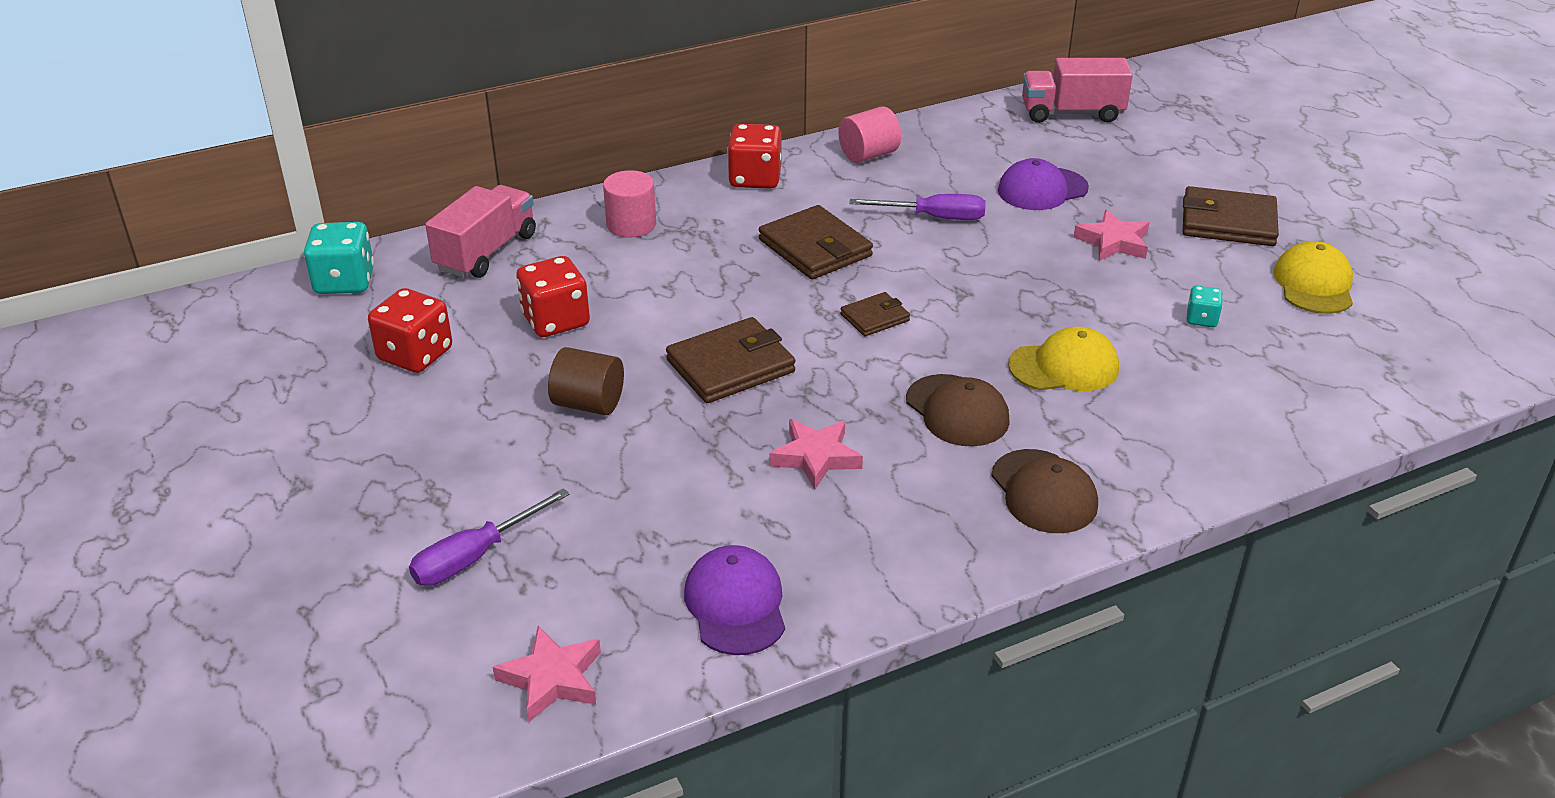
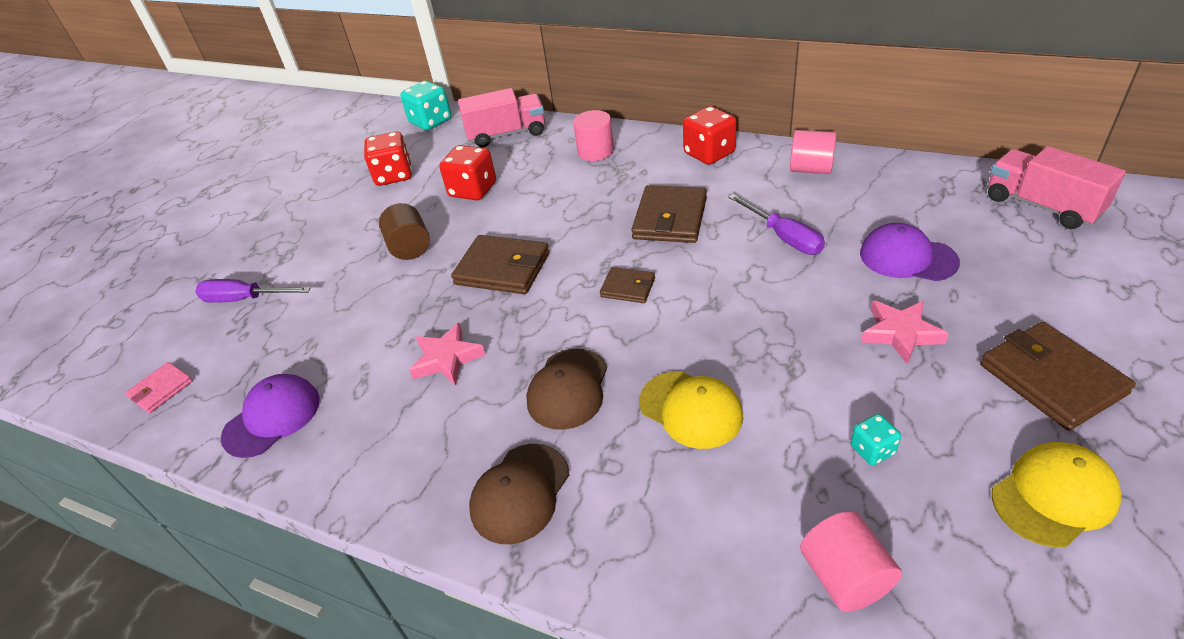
camera: 55 degrees right, 5 degrees up
pink star [493,626,601,722] -> pink wallet [125,362,193,413]
none -> pink cylinder [800,511,902,612]

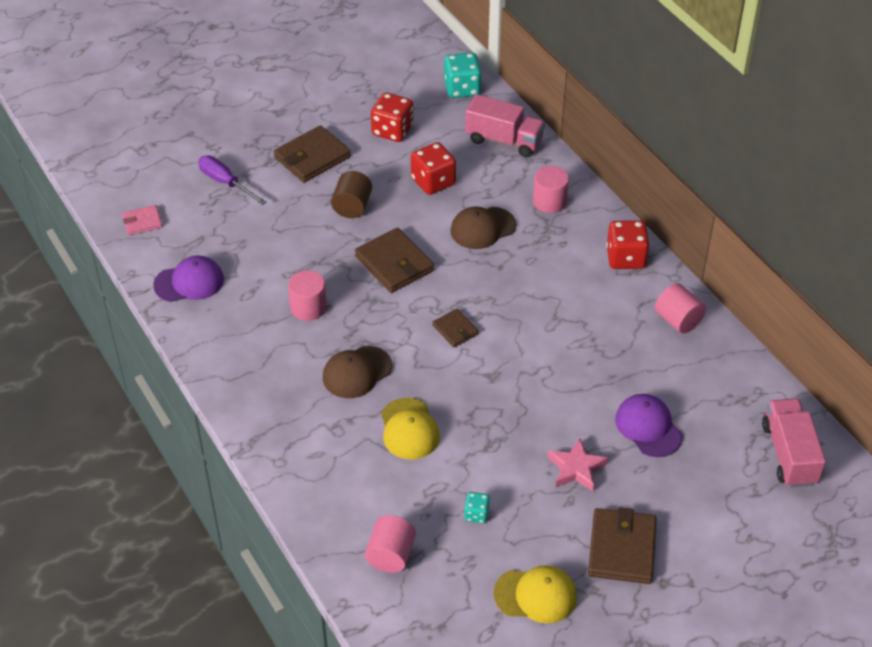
camera: 30 degrees right, 5 degrees up
pink star [409,323,486,386] -> pink cylinder [288,270,327,321]
brown cap [469,444,569,544] -> brown cap moved to [450,207,516,249]
brown wallet [631,185,707,243] -> brown wallet moved to [274,125,351,183]
purple screwdriver [728,194,825,255] -> none

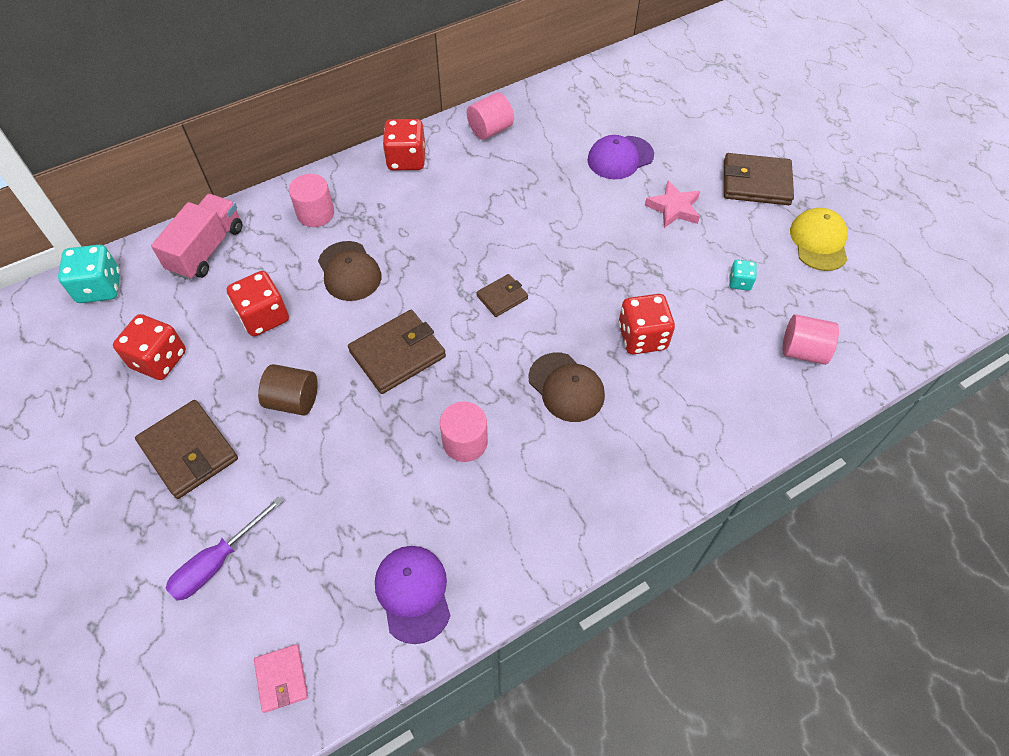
camera: 90 degrees left, 10 degrees up
yellow cap [381,398,440,460] -> red dice [619,294,675,354]
pink truck [762,398,826,487] -> none

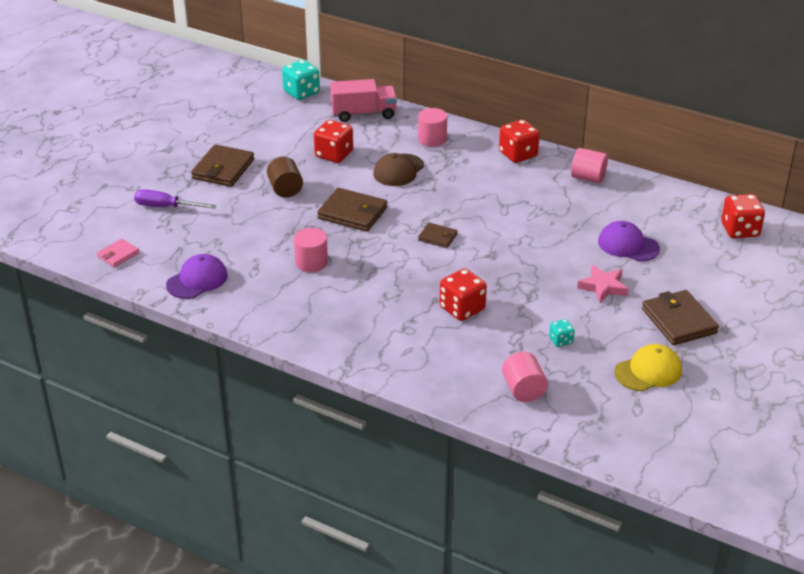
camera: 60 degrees right, 20 degrees down
red dice [113,314,186,380] -> red dice moved to [721,194,765,238]
brown cap [528,353,605,422] -> none

